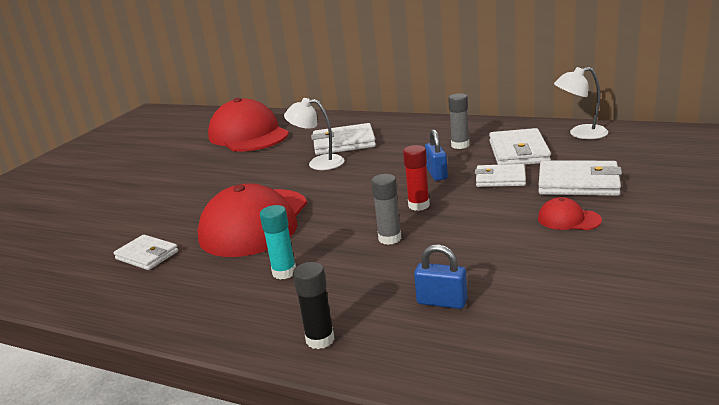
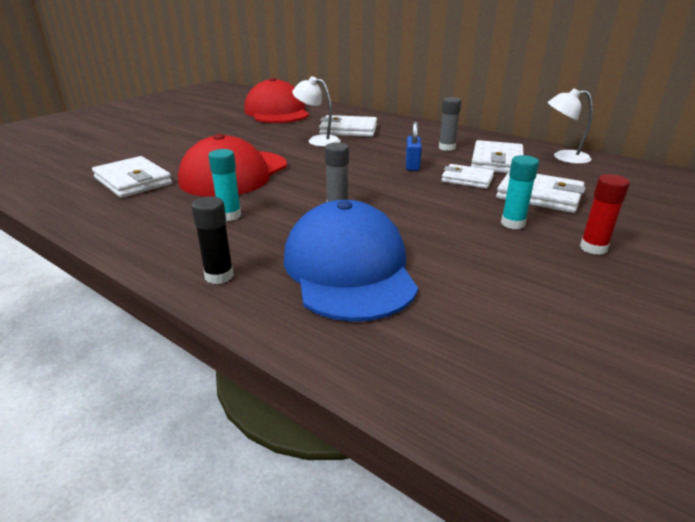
camera: 10 degrees right, 5 degrees up
white wallet [113,235,178,270] -> white wallet [92,156,172,198], size x1.51
red glue stick [403,145,430,211] -> red glue stick moved to [580,174,630,255]
blue padlock [414,244,467,309] -> blue cap [284,200,418,322]
red cap [538,197,602,230] -> turquoise glue stick [501,155,539,229]

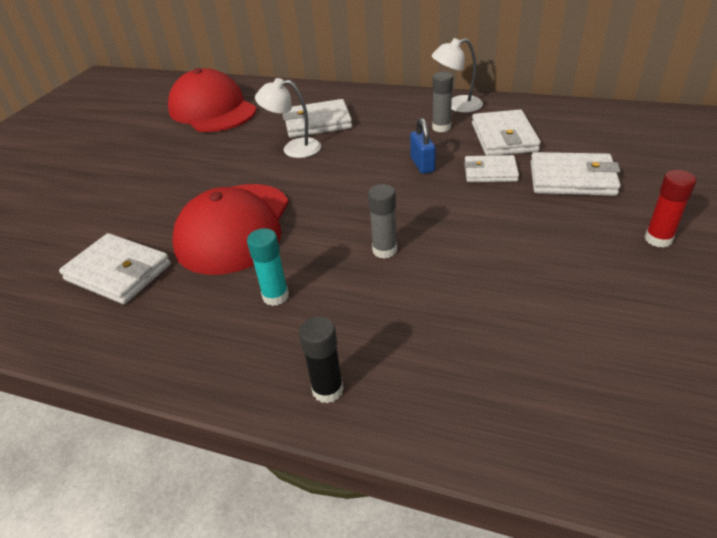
camera: 15 degrees left, 10 degrees up
blue cap [284,200,418,322] -> none
turquoise glue stick [501,155,539,229] -> none
white lamp [547,88,593,164] -> white lamp moved to [432,38,483,112]

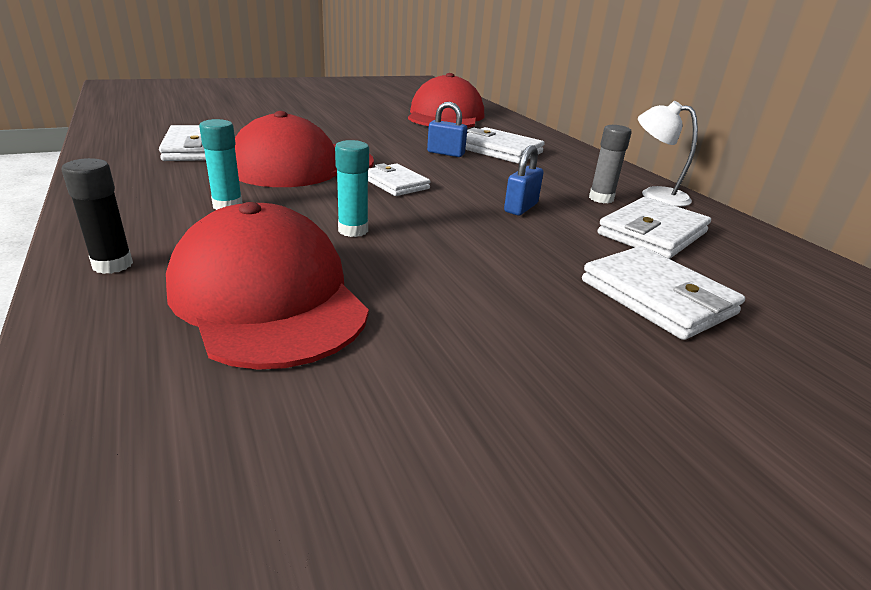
camera: 40 degrees right, 10 degrees down
white lamp [255,78,321,158] -> blue padlock [427,102,467,157]
grey glue stick [368,184,397,259] -> turquoise glue stick [335,140,369,237]
white wallet [464,155,519,182] -> white wallet moved to [368,163,430,196]
red glue stick [645,170,696,248] -> none
none -> red cap [166,202,369,370]

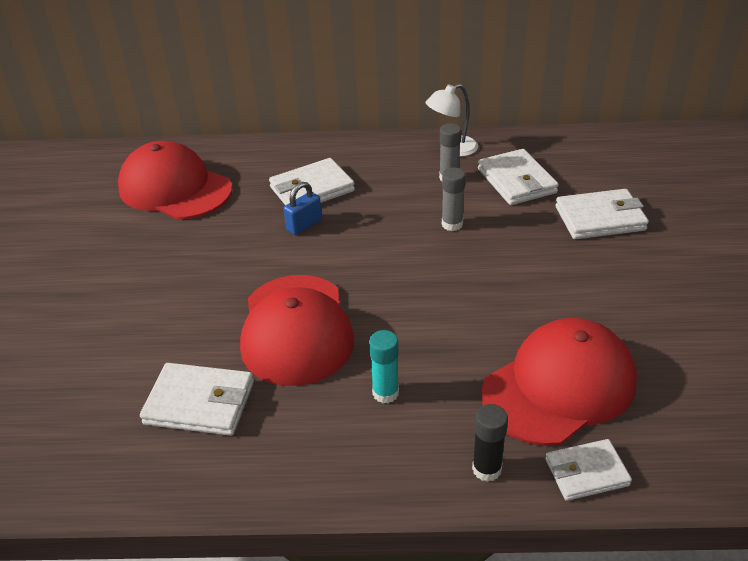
camera: 60 degrees left, 10 degrees up
red cap [166,202,369,370] -> red cap turned 150 degrees clockwise [481,318,637,446]
turquoise glue stick [335,140,369,237] -> none
white wallet [368,163,430,196] -> white wallet moved to [545,439,632,501]
blue padlock [504,145,544,215] -> grey glue stick [442,168,466,231]

